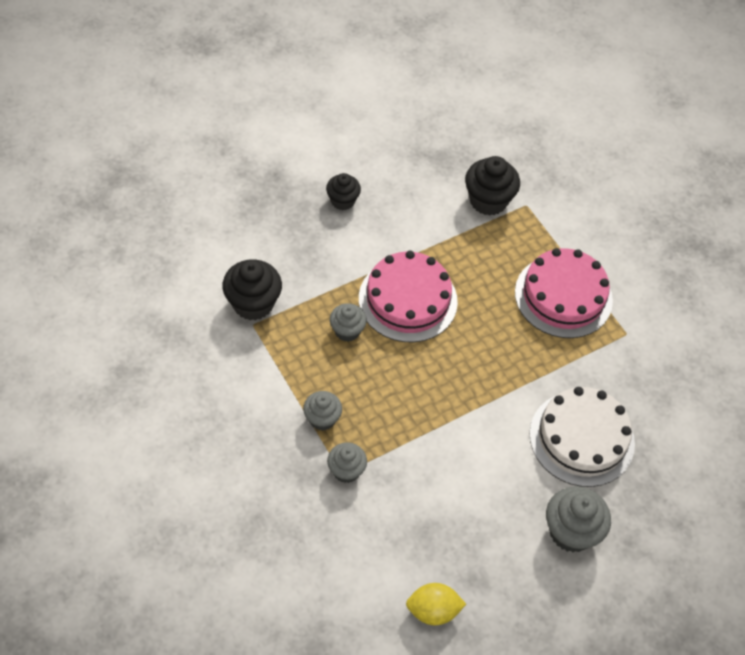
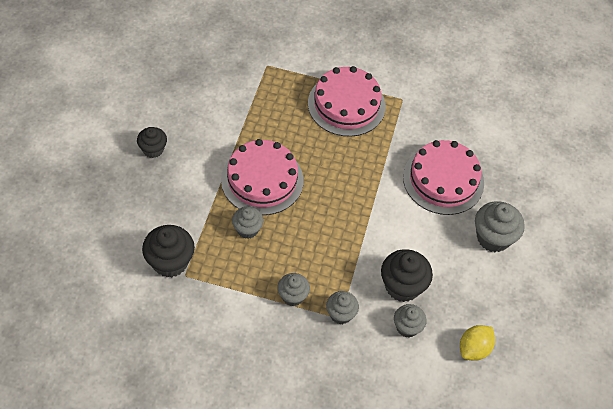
camera: 45 degrees left, 0 degrees up
black cupcake [465,156,520,216] -> black cupcake moved to [381,249,433,302]
white cake [530,387,635,487] -> pink cake [403,140,484,215]
none -> grey cupcake [394,304,427,337]

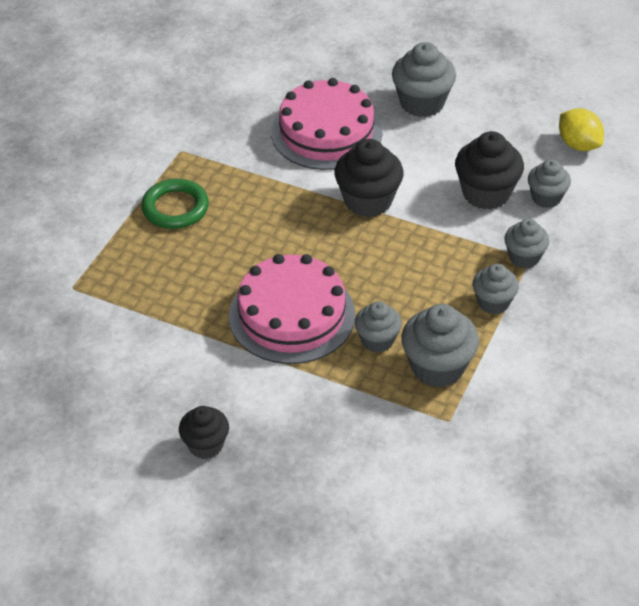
camera: 75 degrees left, 10 degrees down
black cupcake [142,225,195,278] -> black cupcake moved to [335,139,404,217]
pink cake [308,66,386,137] -> green ring [141,179,209,229]
none -> grey cupcake [401,304,479,388]

